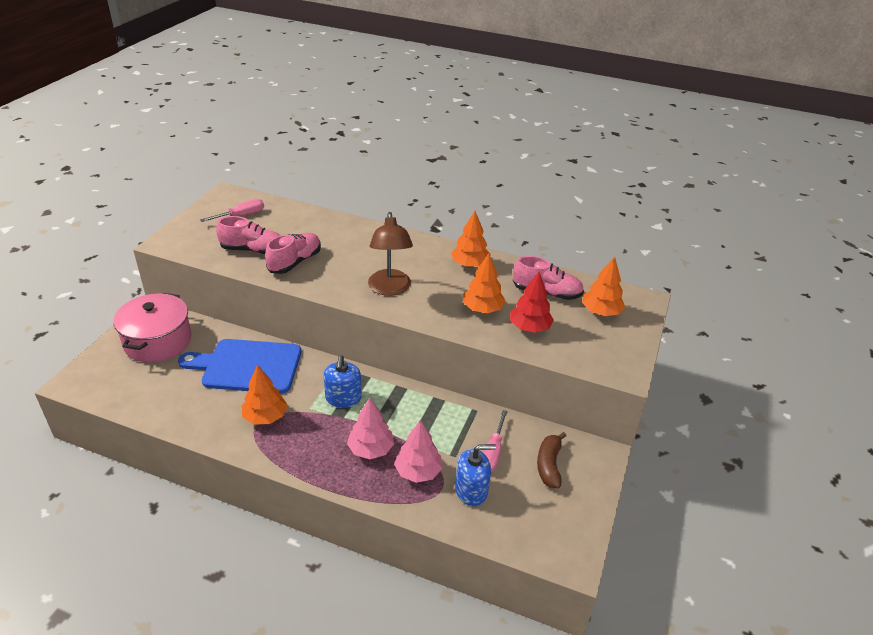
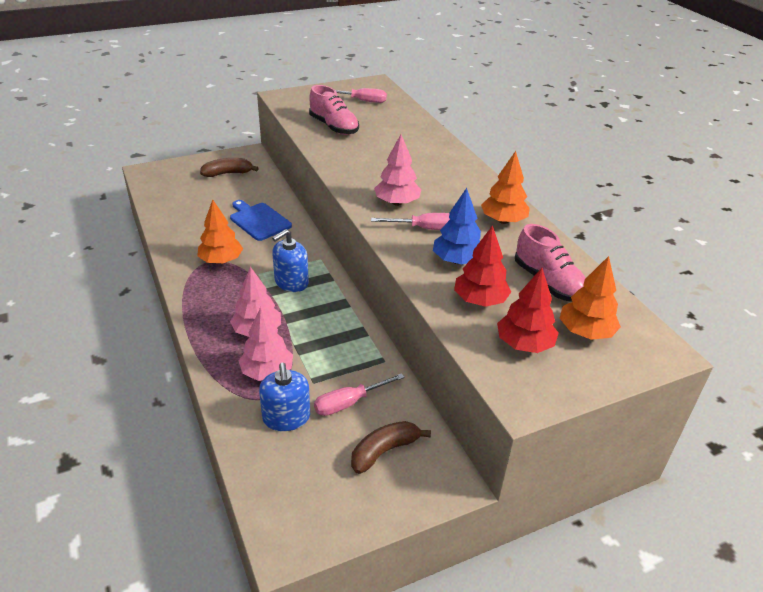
camera: 45 degrees right, 0 degrees up
pink pot [114,293,191,362] -> brown banana [200,158,259,177]
blue cutting board [178,339,301,394] -> blue cutting board [230,200,292,241], size x0.63
pink shoe [265,233,321,274] -> none
brown lamp [368,212,413,296] -> pink tree [374,134,421,206]
blue soap dispenser [455,444,496,506] -> blue soap dispenser turned 45 degrees clockwise [259,363,310,431]
orange tree [463,253,506,313] -> blue tree [433,188,481,264]
none -> pink screwdriver [371,213,450,230]
none -> red tree [497,268,558,353]

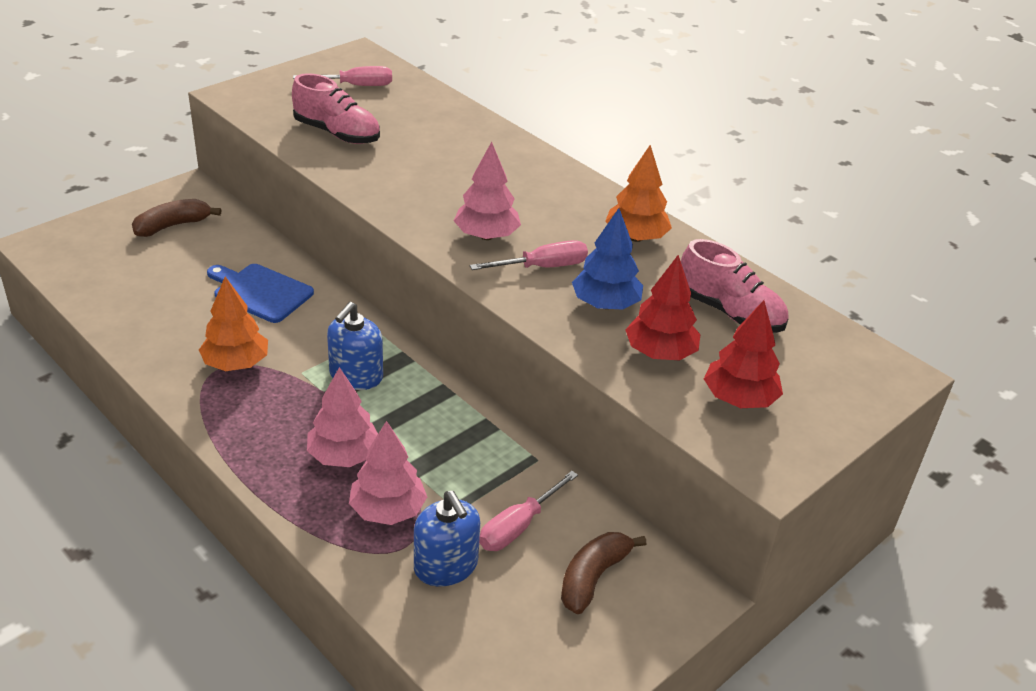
camera: 20 degrees left, 0 degrees up
orange tree [560,256,621,340] -> none

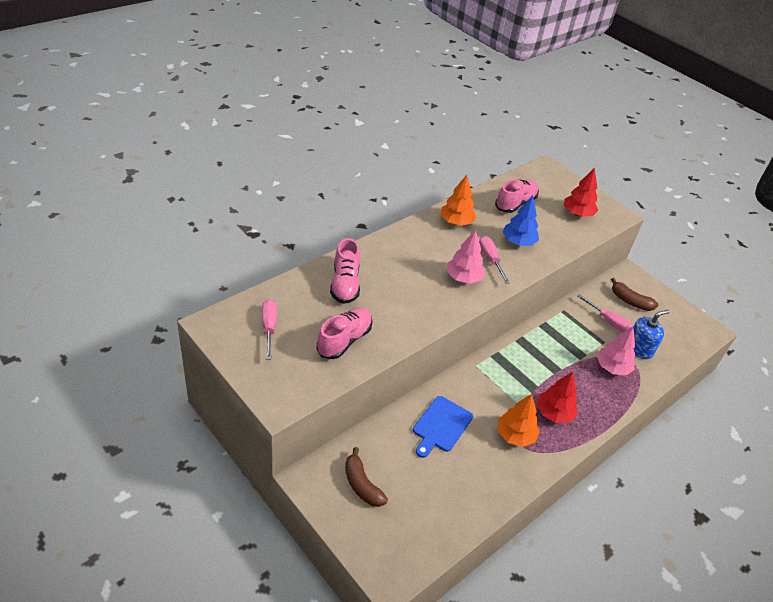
camera: 90 degrees left, 5 degrees up
pink tree [307,367,378,467] -> none
blue soap dispenser [327,302,383,390] -> none
red tree [625,255,701,360] -> red tree moved to [537,372,578,423]
none -> pink shoe [330,238,360,304]

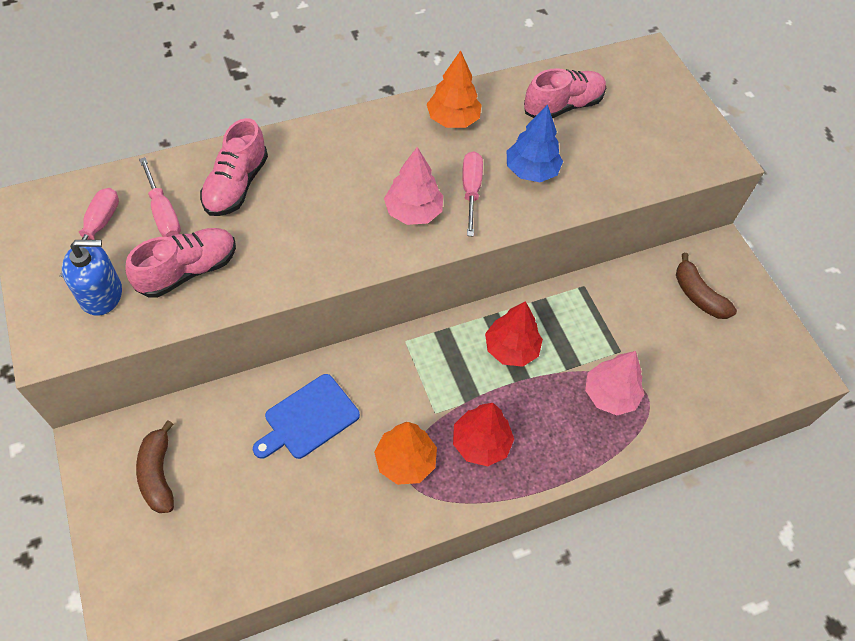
camera: 20 degrees right, 15 degrees up
red tree [564,168,598,217] -> red tree moved to [485,301,543,367]
pink screwdriver [577,294,633,333] -> pink screwdriver moved to [139,157,181,237]
blue soap dispenser [633,310,669,359] -> blue soap dispenser moved to [62,240,122,316]

